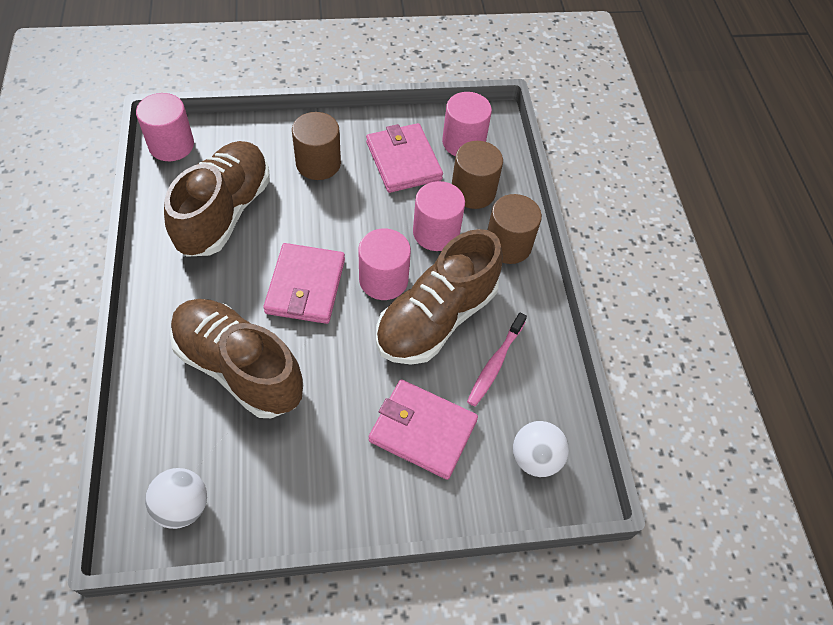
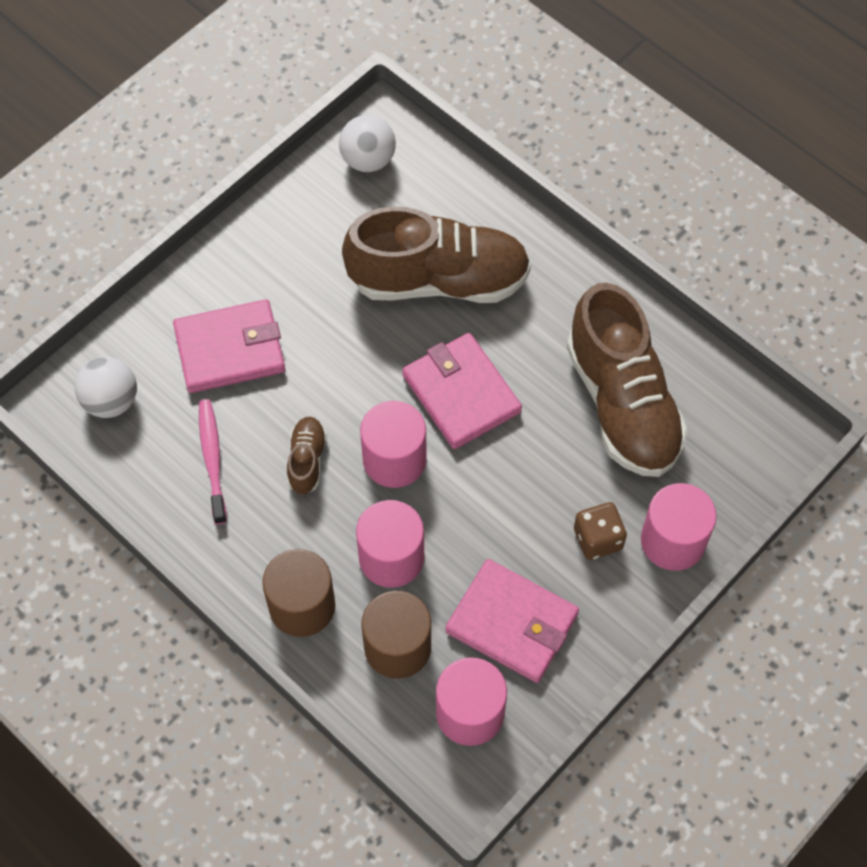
camera: 145 degrees right, 5 degrees up
pink cylinder [136,93,194,161] -> pink cylinder moved to [641,483,717,571]
brown cylinder [292,112,341,180] -> brown dice [574,502,627,560]
brown shoe [376,229,503,365] -> brown shoe [287,417,327,495], size x0.44

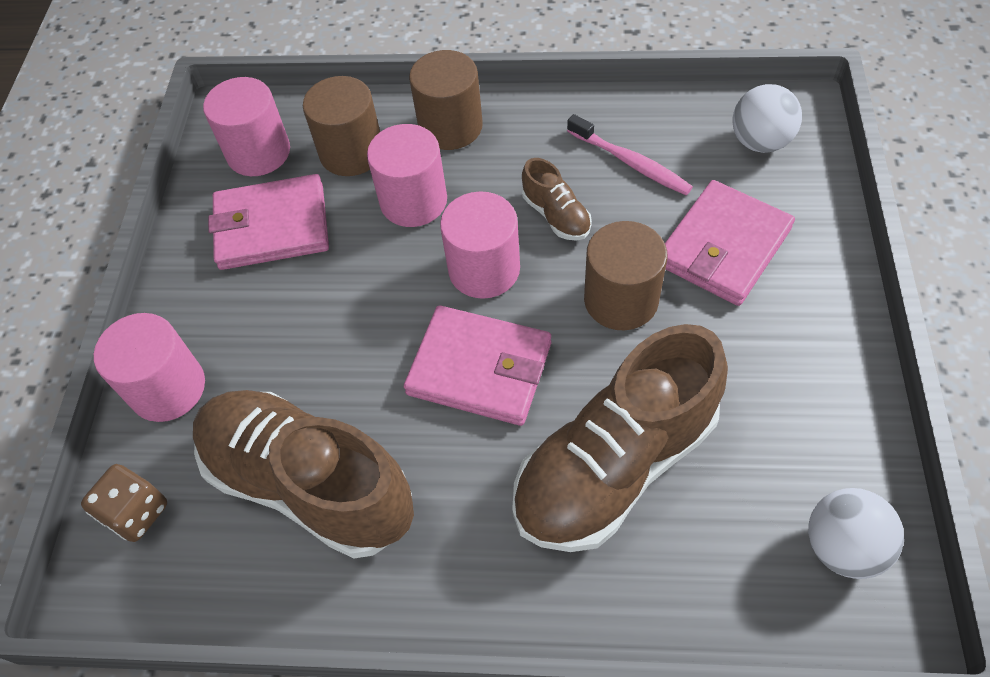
camera: 145 degrees right, 5 degrees down
brown dice [574,502,627,560] -> brown dice moved to [81,464,167,542]
none -> brown cylinder [584,221,667,330]

